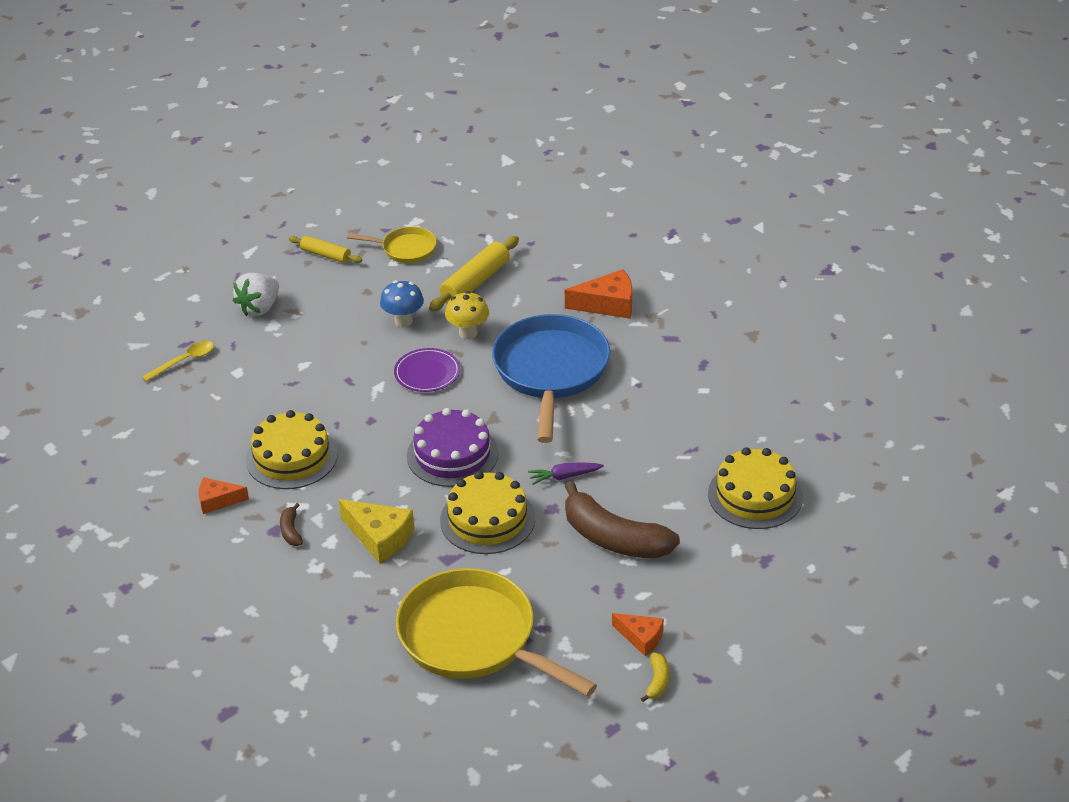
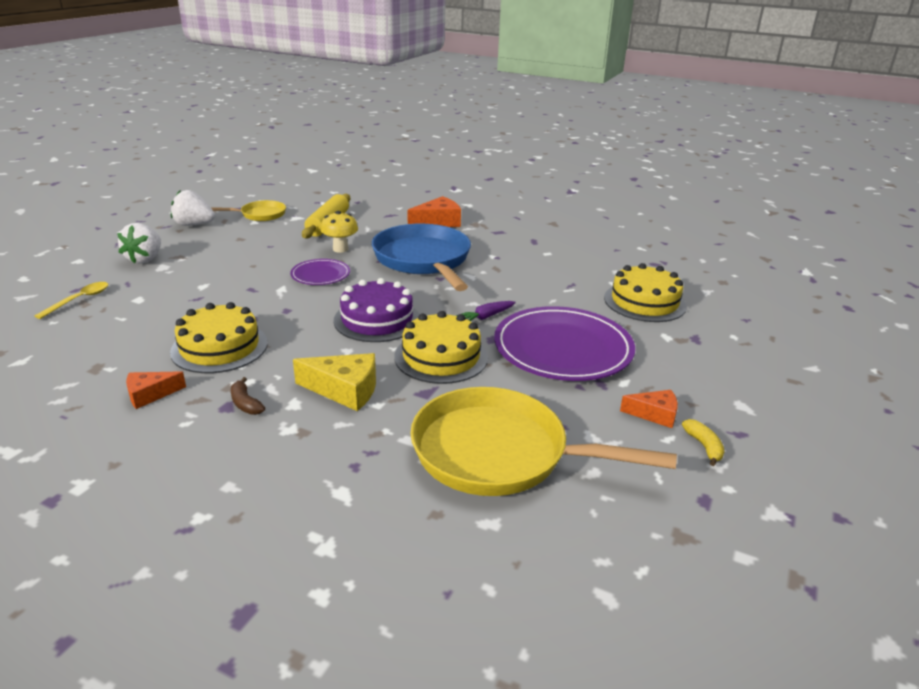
camera: 25 degrees left, 10 degrees down
yellow rolling pin [289,236,362,263] -> white strawberry [171,190,215,226]
blue mushroom [380,281,424,327] -> none
brown banana [565,481,680,559] -> purple plate [494,306,635,381]

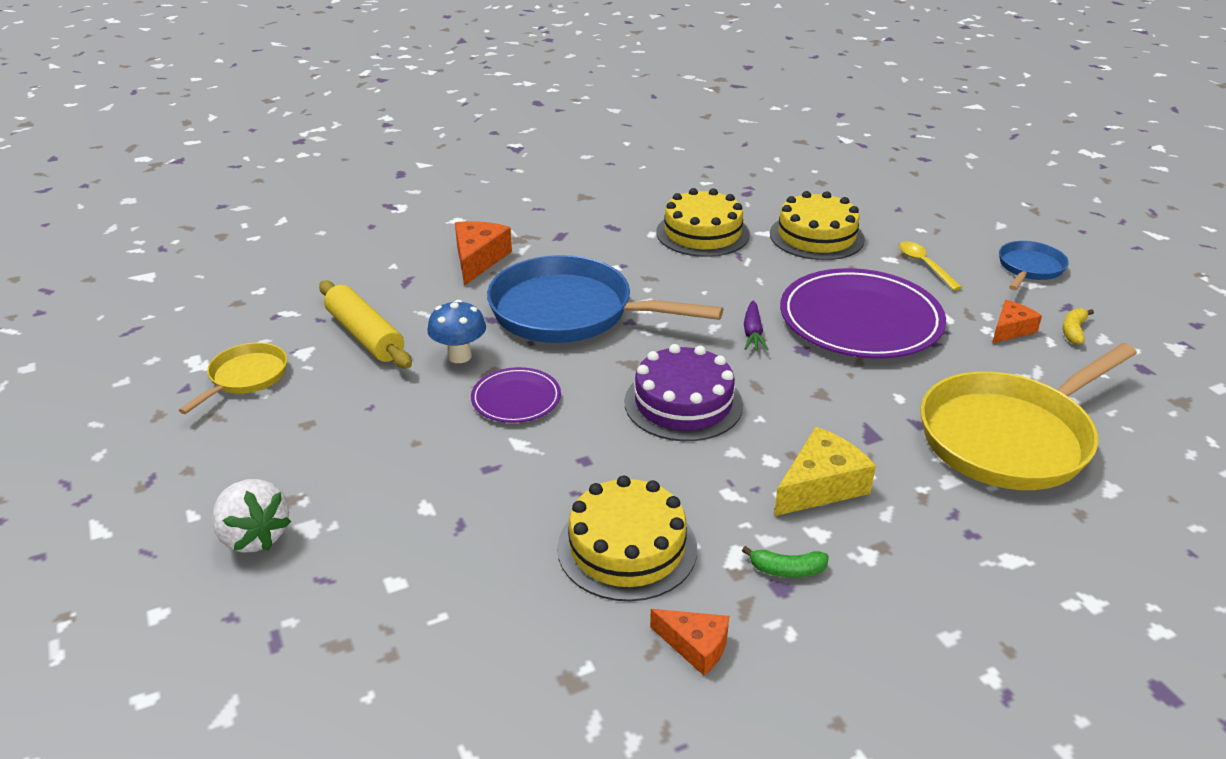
camera: 50 degrees left, 5 degrees up
yellow spoon [34,282,108,319] -> yellow spoon moved to [899,241,963,290]
orange cheese [126,371,186,409] -> orange cheese turned 75 degrees counterclockwise [650,609,729,676]
white strawberry [171,190,215,226] -> none
brown banana [231,377,265,415] -> green banana [742,546,829,578]
yellow mushroom [320,211,358,253] -> blue mushroom [427,300,486,363]
yellow cake [394,311,488,384] -> yellow cake moved to [656,188,750,257]
yellow banana [682,419,725,466] -> yellow banana turned 90 degrees counterclockwise [1063,308,1094,345]
none -> blue pan [999,241,1069,290]

